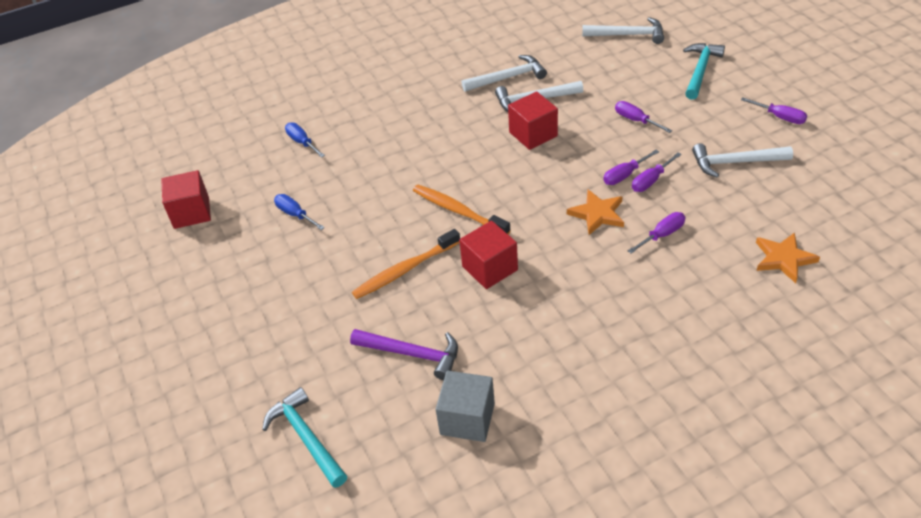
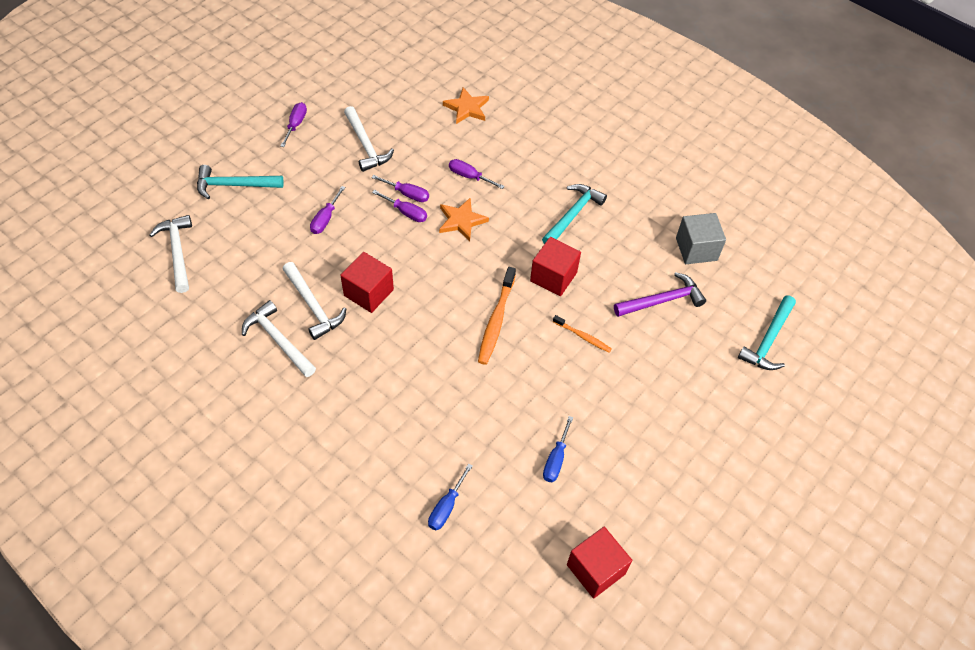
camera: 120 degrees left, 10 degrees up
purple hammer [350,329,458,380] -> purple hammer turned 75 degrees clockwise [614,272,706,317]
orange toothbrush [352,229,460,299] -> orange toothbrush [553,315,612,353], size x0.58
none -> turquoise hammer [542,184,607,244]

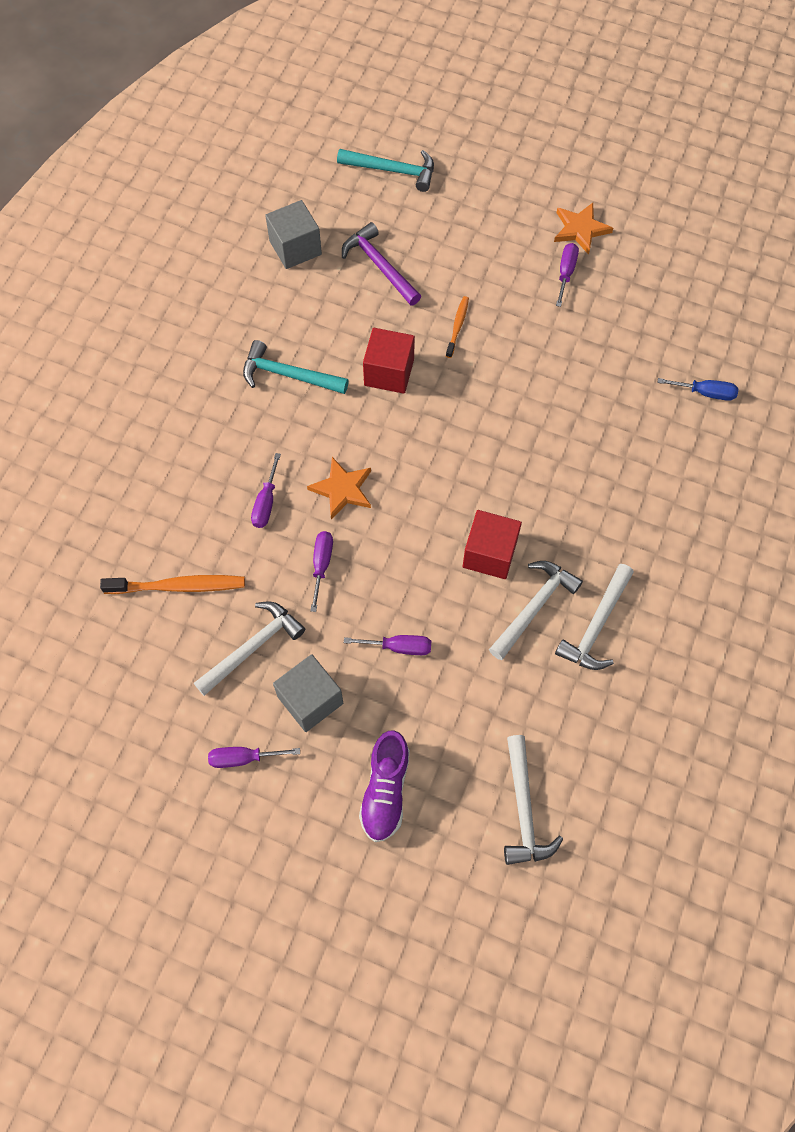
camera: 105 degrees left, 10 degrees up
white hammer [150,215,192,293] -> white hammer turned 60 degrees counterclockwise [504,735,563,865]
turquoise hammer [197,165,284,199] -> purple shoe [359,730,410,842]
purple screwdriver [372,190,427,222] -> purple screwdriver moved to [556,243,579,307]
orange star [443,87,489,124] -> orange star moved to [554,203,613,255]
orange toothbrush [478,267,516,365] -> orange toothbrush moved to [100,575,245,594]
blue screwdriver [543,416,573,482] -> none
red cube [567,527,632,598] -> none
none -> grey cube [273,654,343,732]

